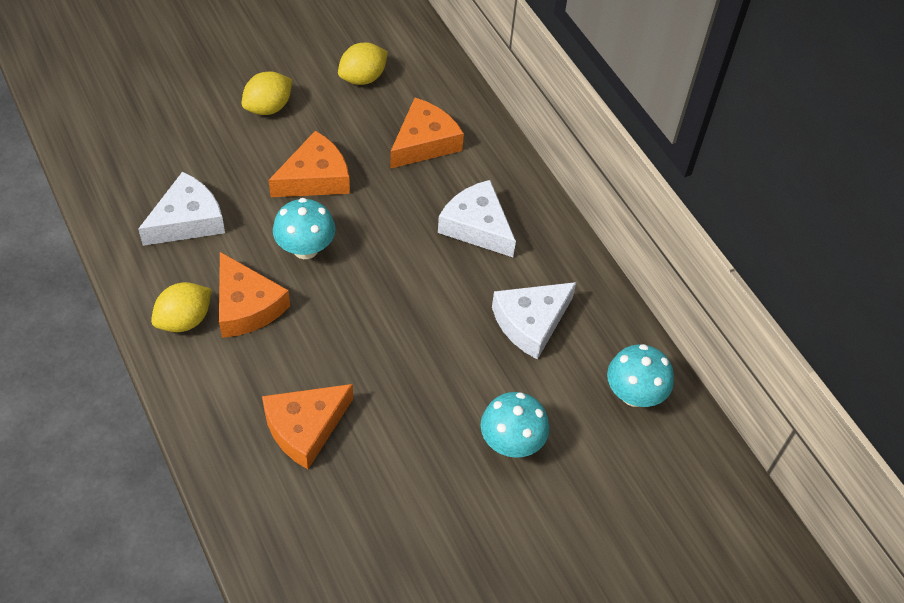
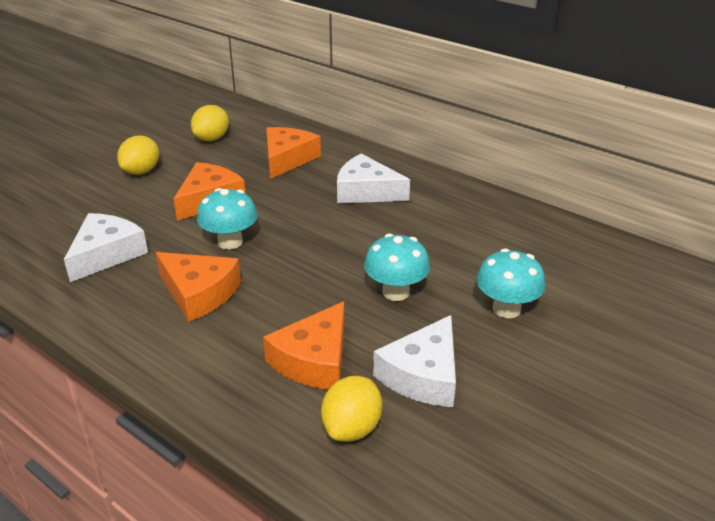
camera: 20 degrees left, 20 degrees down
yellow lemon [151,282,212,332] -> yellow lemon moved to [321,376,382,442]
white cheese [492,282,576,360] -> white cheese moved to [373,315,456,407]
turquoise mushroom [607,344,674,407] -> turquoise mushroom moved to [364,233,430,301]

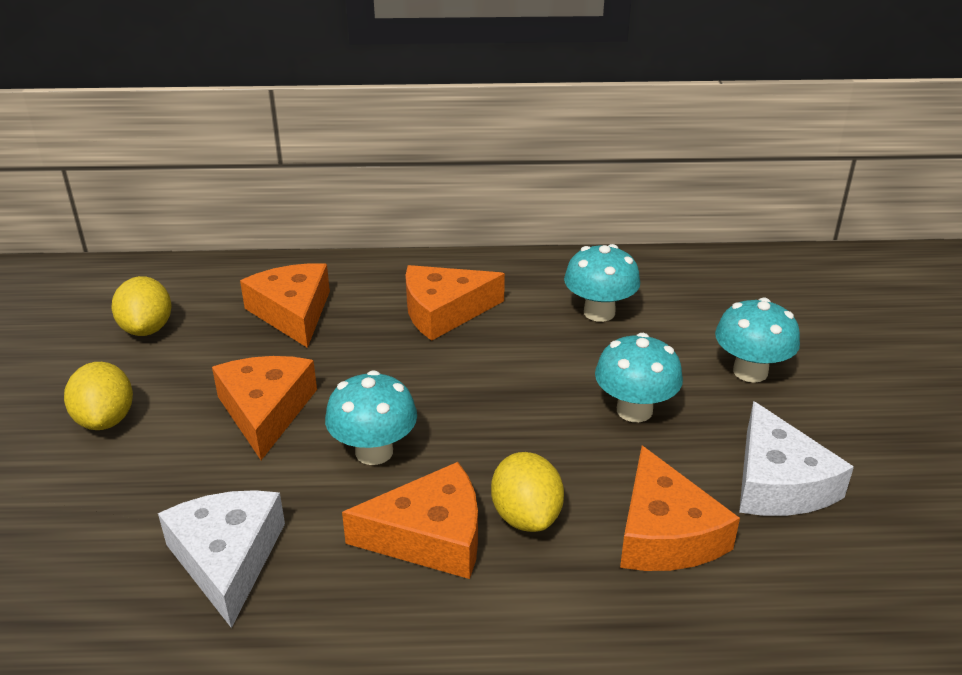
camera: 40 degrees left, 0 degrees up
yellow lemon [321,376,382,442] -> yellow lemon moved to [491,452,564,532]
white cheese [337,154,410,203] -> orange cheese [405,265,505,341]
none -> turquoise mushroom [564,244,640,322]

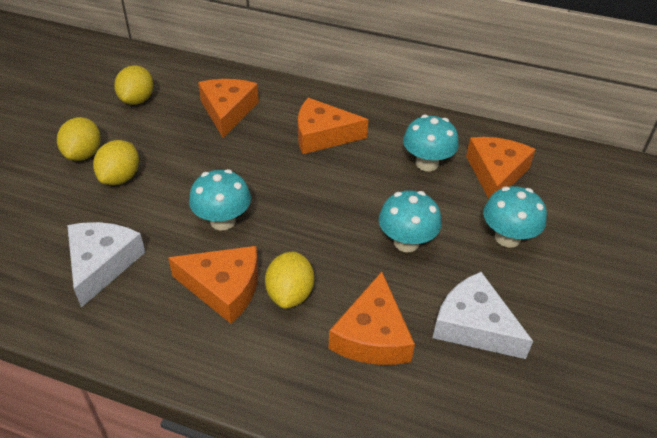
camera: 20 degrees right, 10 degrees up
orange cheese [212,356,317,460] -> orange cheese moved to [466,137,536,199]
white cheese [739,401,854,516] -> white cheese turned 120 degrees clockwise [433,272,533,359]
none -> yellow lemon [93,140,139,185]

